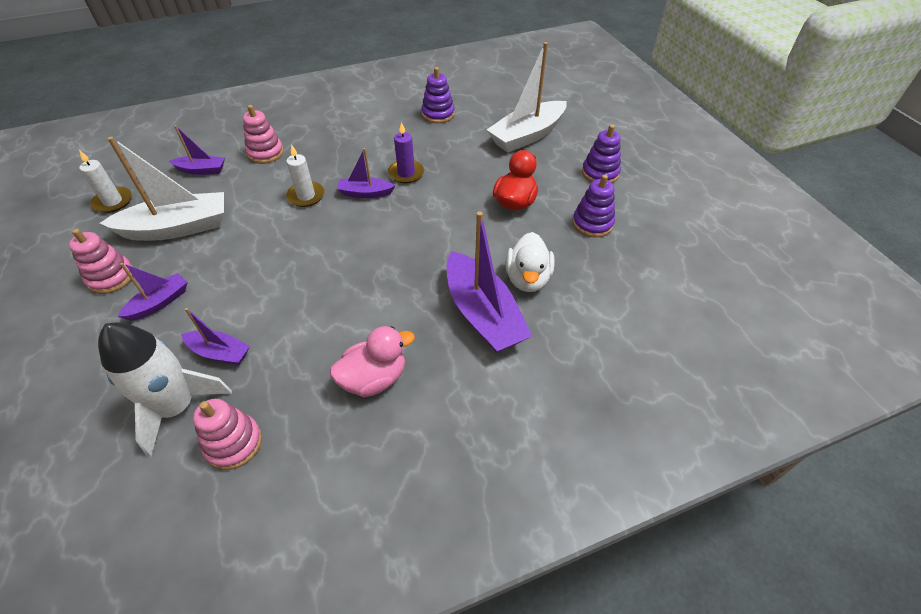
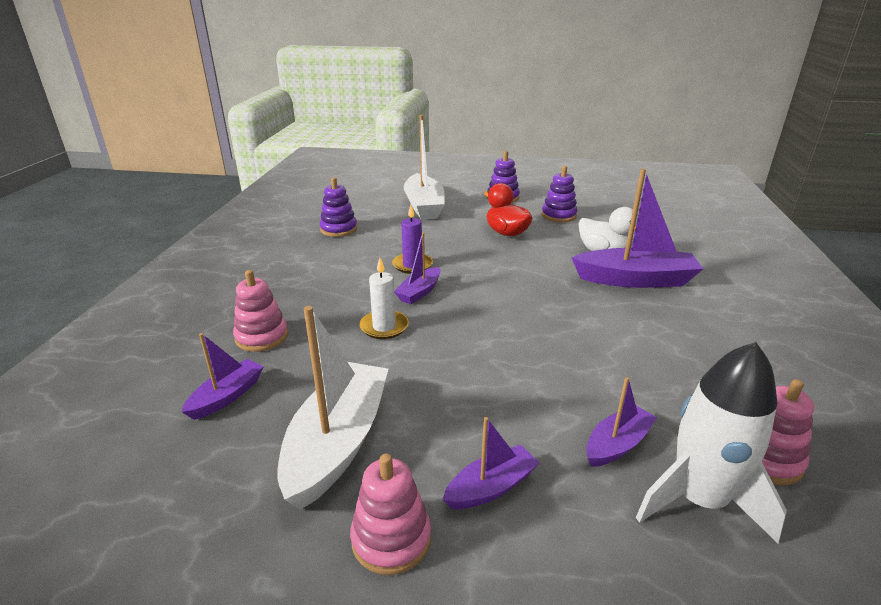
camera: 60 degrees left, 20 degrees down
white candle [79,150,132,213] -> none
purple boat [117,263,188,321] -> purple boat turned 75 degrees clockwise [442,417,539,509]
pink duck [330,326,415,397] -> none

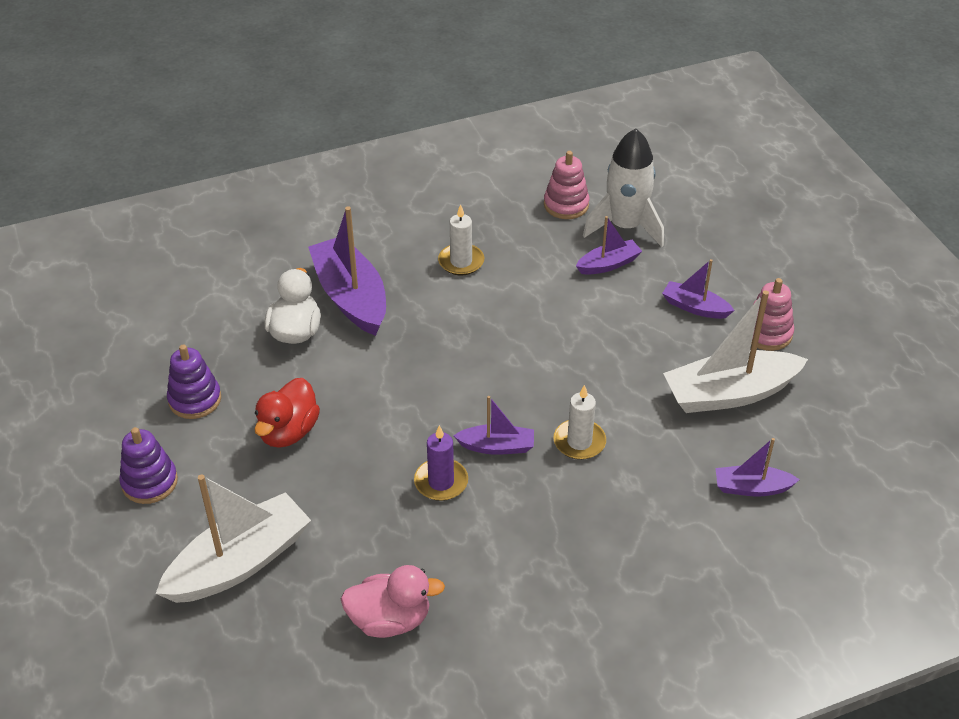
camera: 120 degrees left, 15 degrees up
pink stacking toy [233,270,288,352] -> none
purple stacking toy [320,177,357,237] -> pink duck [341,565,445,638]
purple boat [586,377,657,467] -> purple boat turned 135 degrees clockwise [576,216,642,275]
none -> white candle [438,204,484,275]

